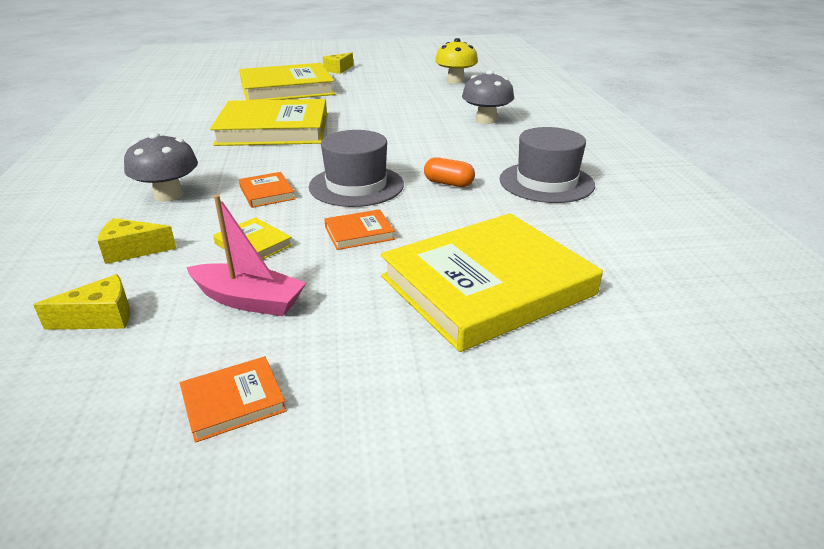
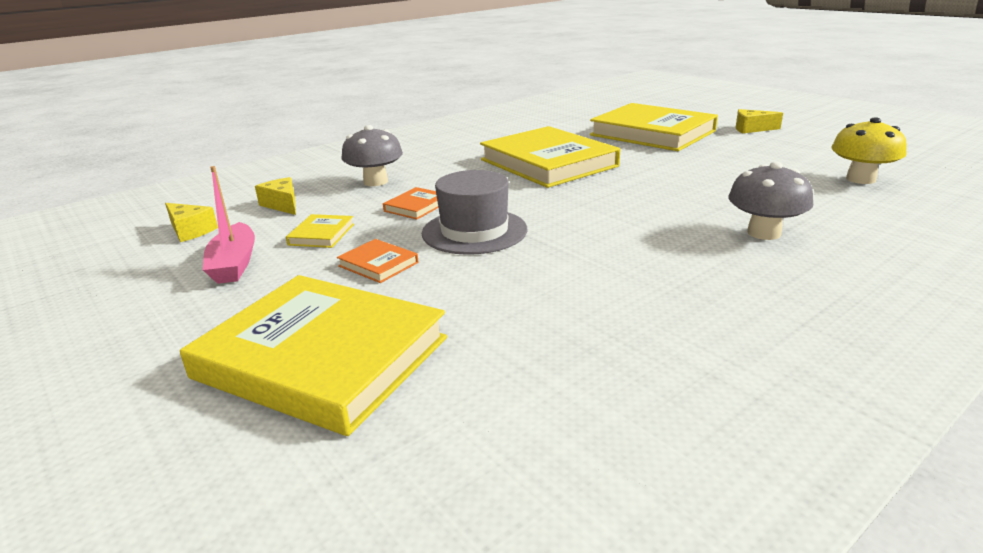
camera: 60 degrees right, 5 degrees down
orange book [180,356,287,443] -> none
orange capsule [424,157,475,187] -> none
grey hat [499,127,595,203] -> none

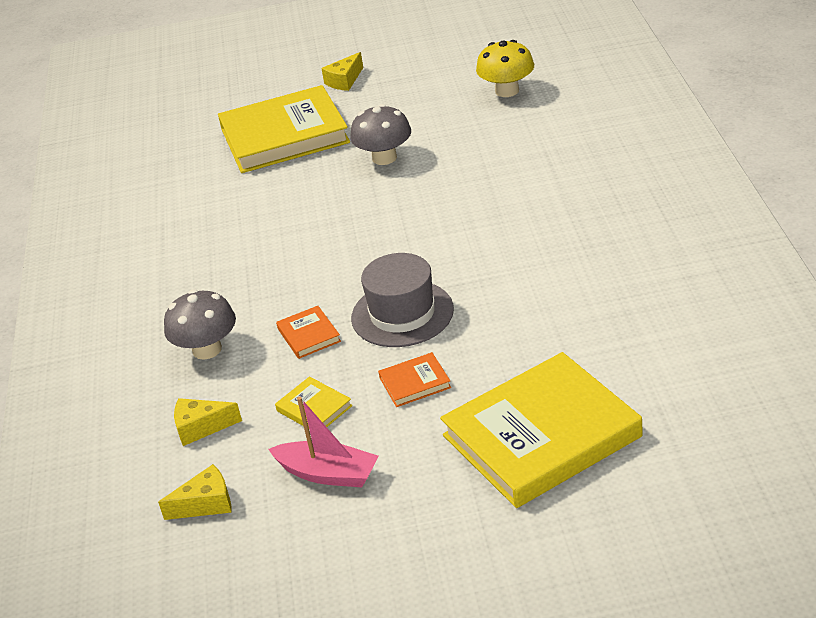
camera: 55 degrees left, 10 degrees up
yellow book [480,126,620,188] -> none
grey mushroom [729,162,813,240] -> grey mushroom moved to [350,104,411,165]

